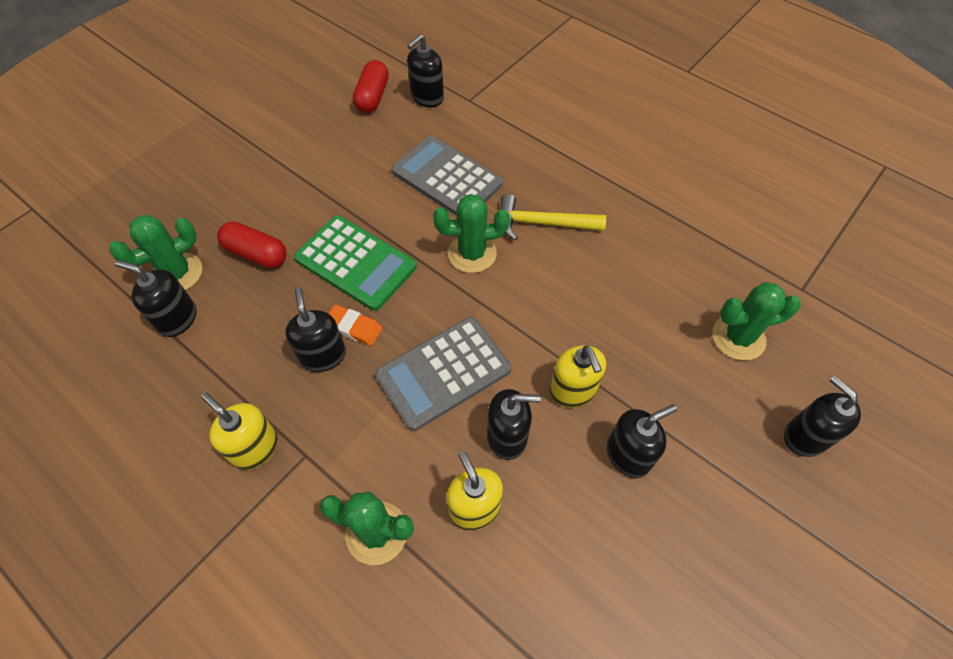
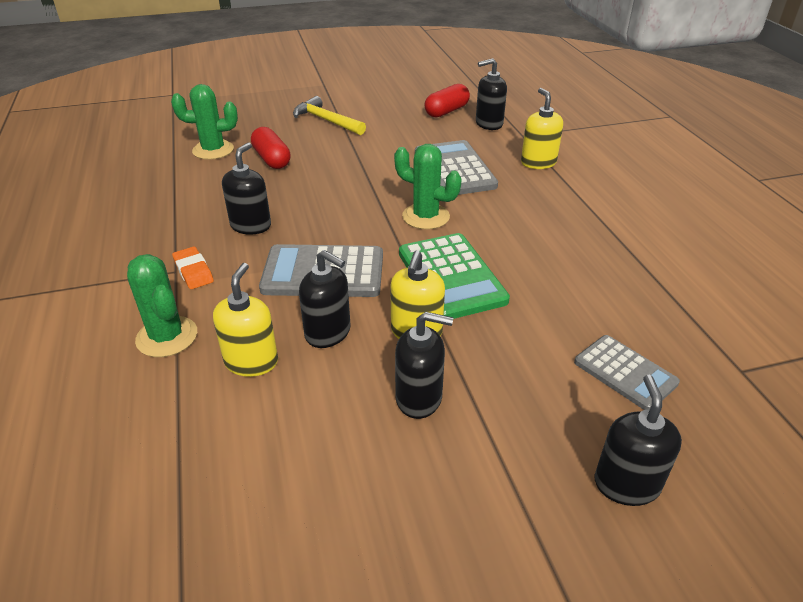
camera: 35 degrees right, 20 degrees down
black soap dispenser [115,260,196,337] -> none
yellow soap dispenser [201,393,278,470] -> yellow soap dispenser moved to [521,88,563,169]
green calculator [294,215,417,311] -> green calculator moved to [399,233,510,319]
orange eraser [328,305,383,346] -> orange eraser moved to [172,246,214,289]
yellow hammer [501,194,606,241] -> yellow hammer moved to [293,96,366,135]
green cactus [712,282,801,360] -> grey calculator [574,335,680,410]

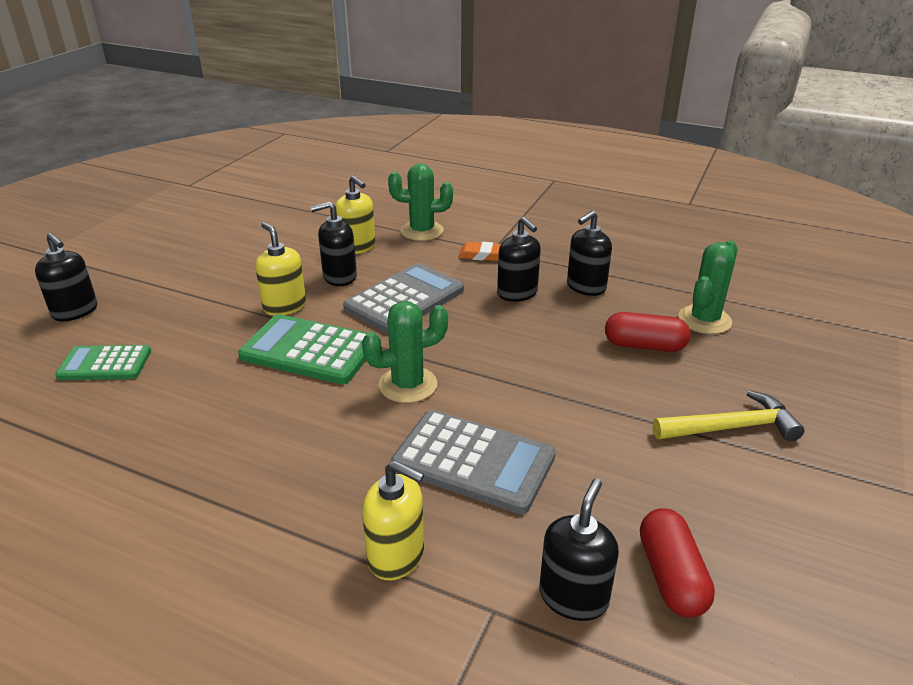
camera: 130 degrees right, 5 degrees down
black soap dispenser [395,312,453,419] -> black soap dispenser moved to [567,211,612,296]
grey calculator [574,335,680,410] -> green calculator [55,345,151,380]

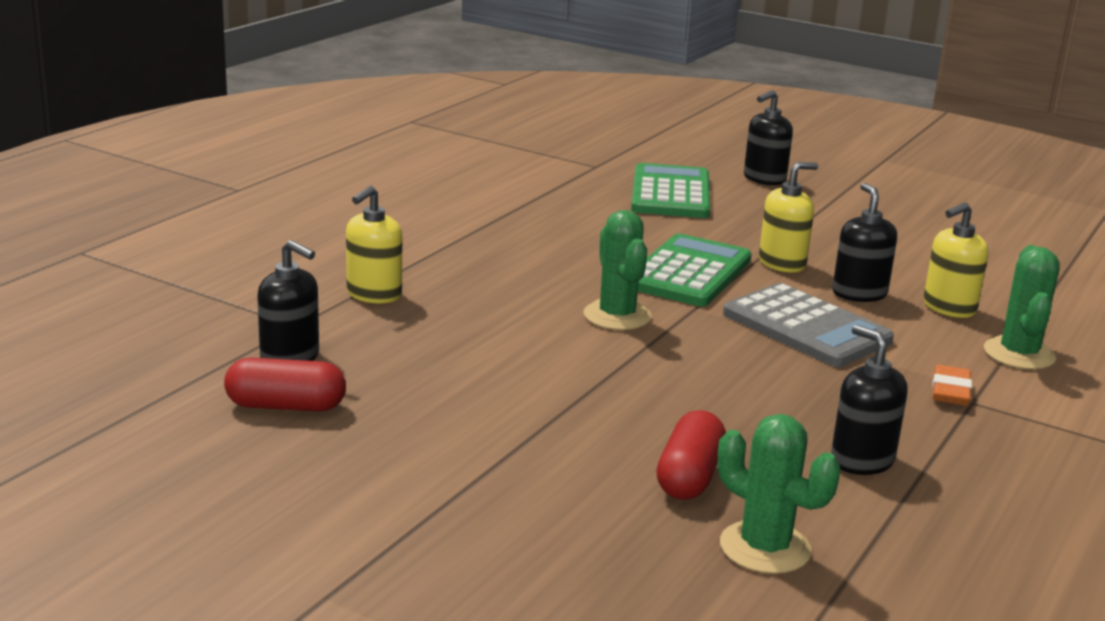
camera: 95 degrees right, 10 degrees down
green calculator [55,345,151,380] -> green calculator [631,163,710,218], size x1.56
grey calculator [390,410,556,514] -> none
black soap dispenser [497,217,541,302] -> none
yellow hammer [653,390,805,442] -> none

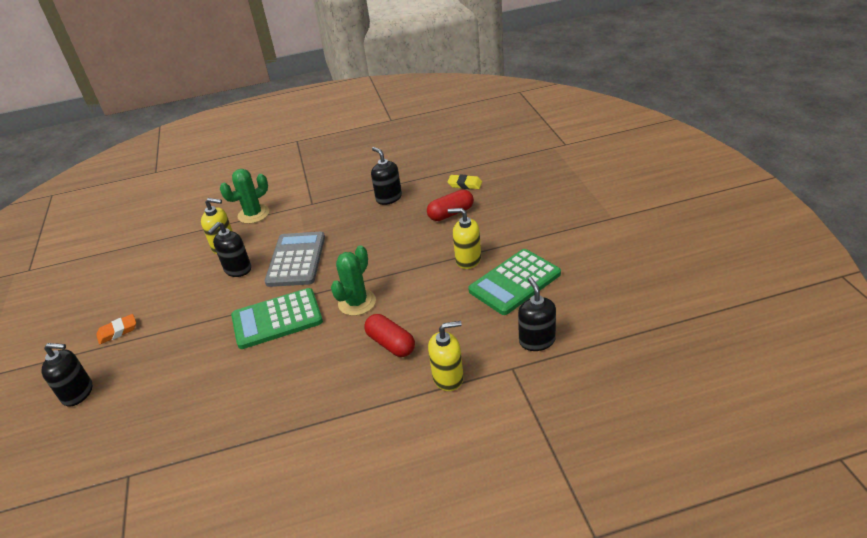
camera: 130 degrees left, 15 degrees up
red capsule [224,358,346,412] -> red capsule moved to [364,314,415,357]
green calculator [631,163,710,218] -> green calculator moved to [468,249,561,315]
green cactus [717,414,840,574] -> yellow eraser [447,175,482,189]
yellow soap dispenser [759,162,818,273] -> yellow soap dispenser moved to [448,208,481,269]
black soap dispenser [831,325,908,475] -> black soap dispenser turned 135 degrees clockwise [371,147,402,205]
orange eraser [932,365,972,406] -> orange eraser moved to [96,314,136,345]

